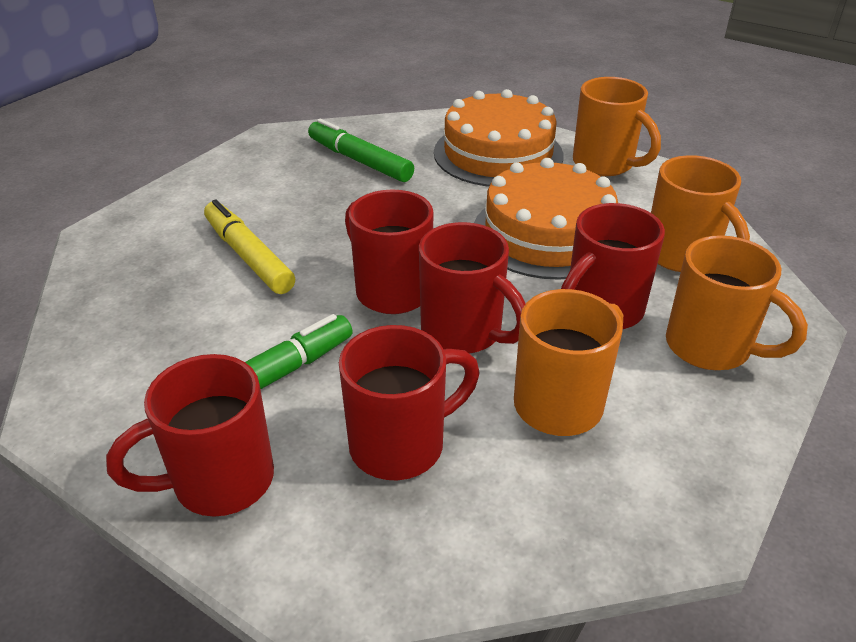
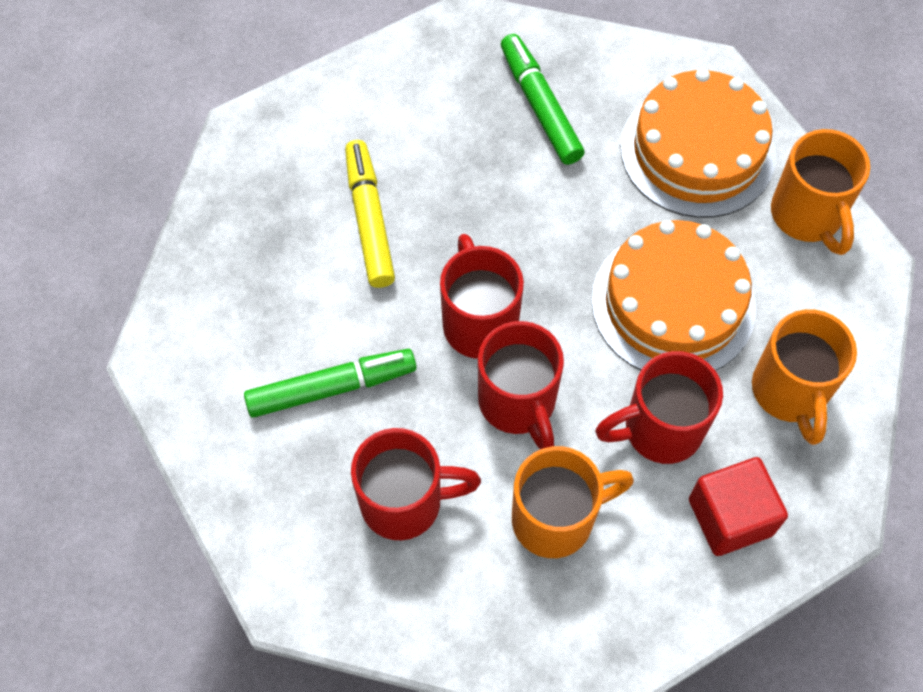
camera: 25 degrees right, 25 degrees up
red mug [106,354,274,516] -> none
orange mug [666,235,808,370] -> red cube [689,457,788,556]

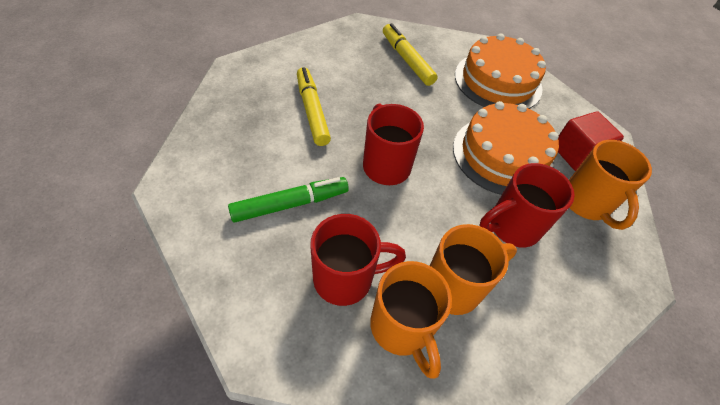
camera: 10 degrees left, 10 degrees down
red mug [478,321,564,449] -> none
green marker [501,34,584,165] -> yellow marker [383,23,438,86]
red cube [689,457,788,556] -> red cube moved to [558,111,624,171]
orange mug [771,129,870,255] -> orange mug moved to [370,261,452,379]

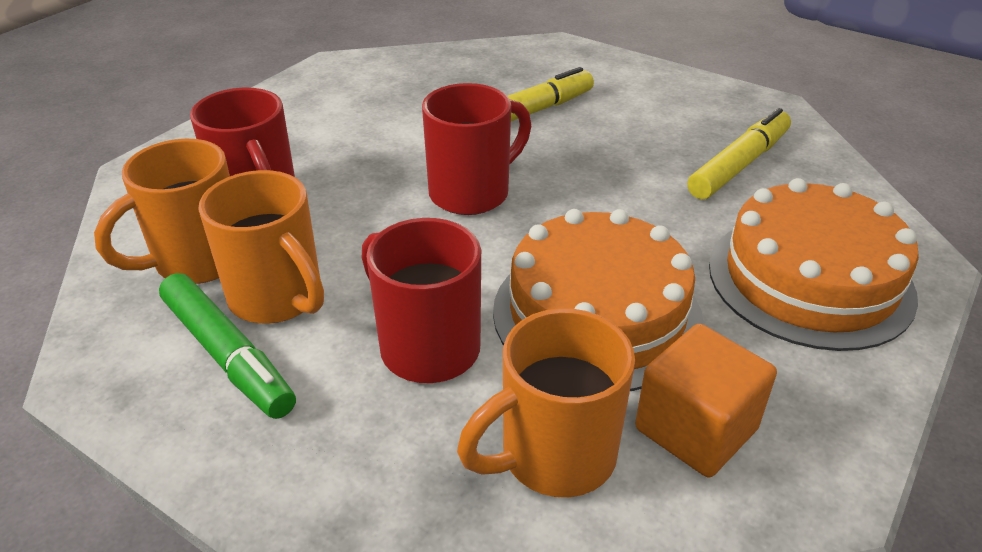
camera: 75 degrees right, 15 degrees down
green marker [228,177,349,222] -> green marker moved to [159,273,296,419]
red cube [558,111,624,171] -> orange cube [635,324,777,477]

